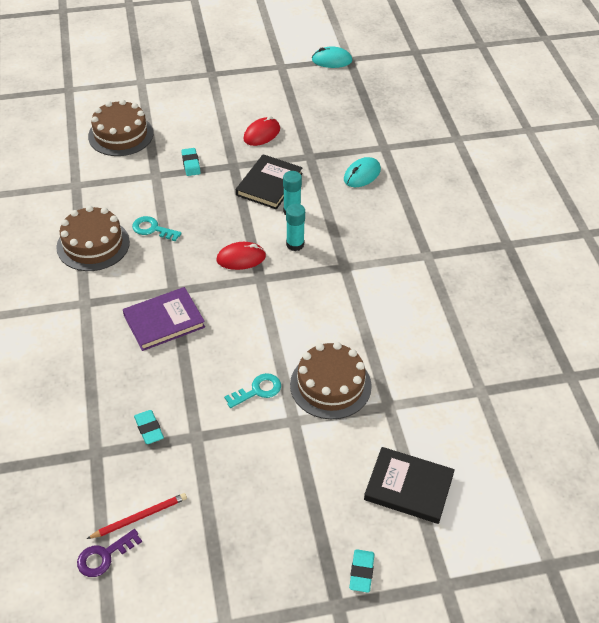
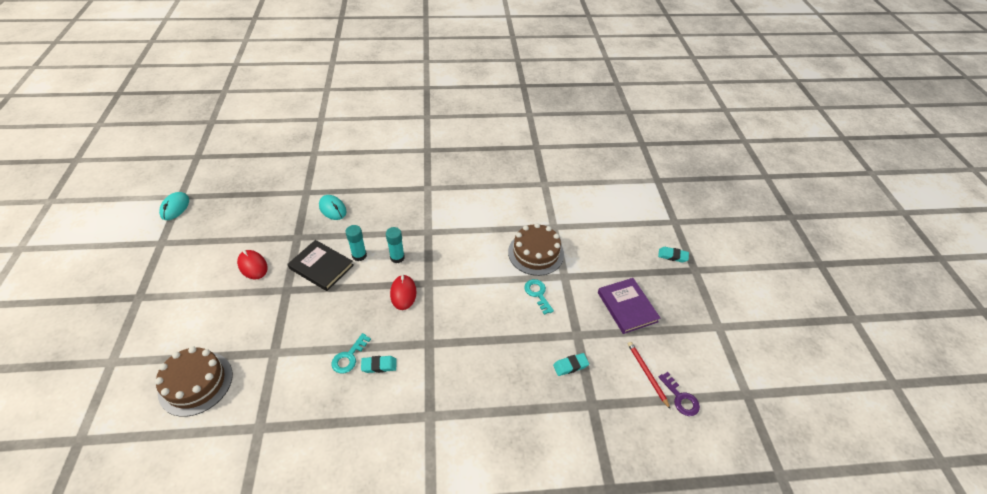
camera: 85 degrees left, 0 degrees up
brown cake [56,205,130,271] -> none
purple book [123,287,205,351] -> purple book moved to [598,278,660,334]
turquoise eraser [181,148,201,176] -> turquoise eraser moved to [361,356,396,373]
black book [364,447,455,524] -> none

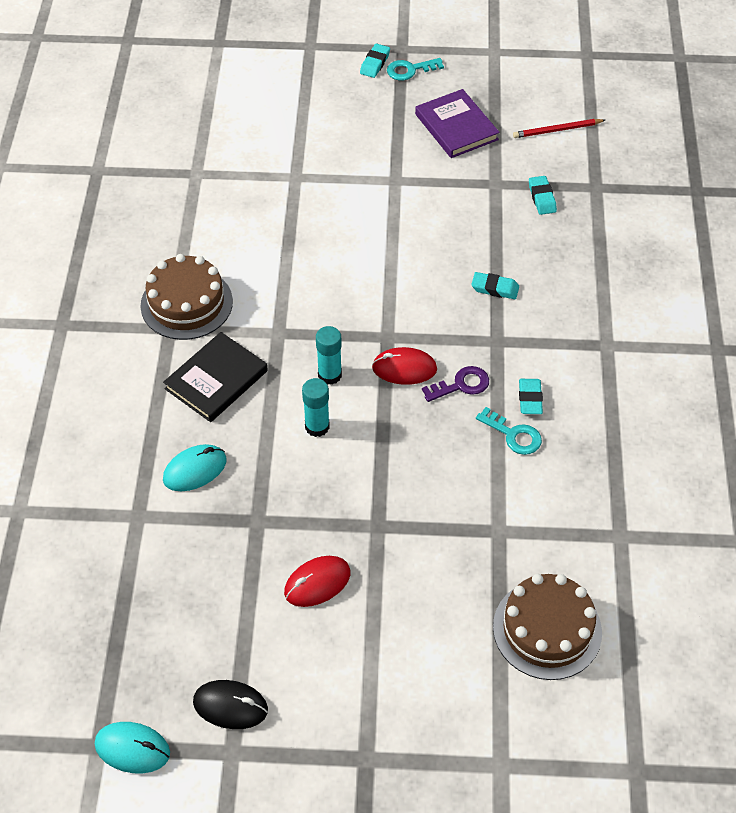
camera: 80 degrees left, 5 degrees up
black book [288,240,354,291] -> black book moved to [163,332,268,422]
brown cake [508,223,564,276] -> brown cake moved to [141,254,233,340]
turquoise key [524,279,554,315] -> turquoise key moved to [387,58,444,80]
purple book [598,278,660,334] -> purple book turned 75 degrees clockwise [415,89,500,158]
purple key [658,372,700,416] -> purple key moved to [422,366,489,402]
none -> black mouse [193,680,268,729]
none -> turquoise eraser [471,272,519,299]

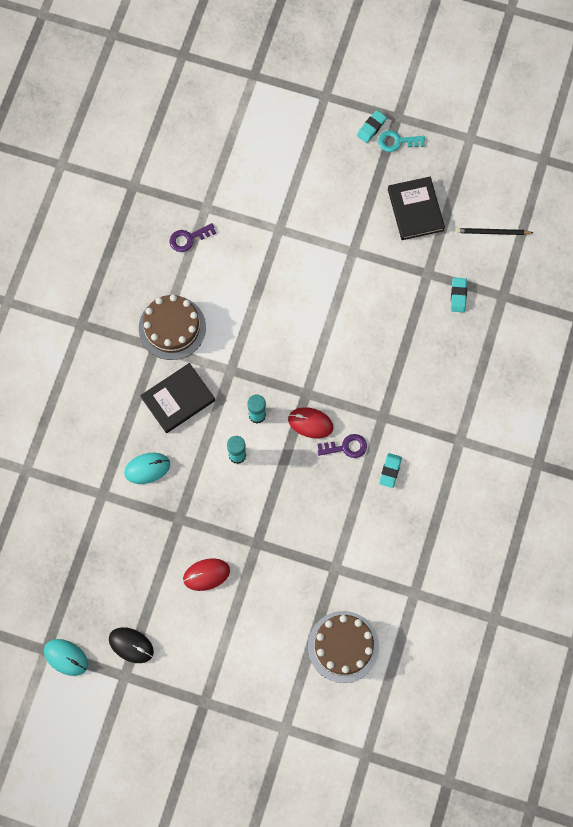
camera: 15 degrees right, 20 degrees up
purple book [415,89,500,158] -> black book [388,177,445,240]
turquoise eraser [471,272,519,299] -> none
turquoise key [476,407,542,455] -> none
red pencil [513,119,605,138] -> black pencil [456,228,533,235]
none -> purple key [170,223,216,252]

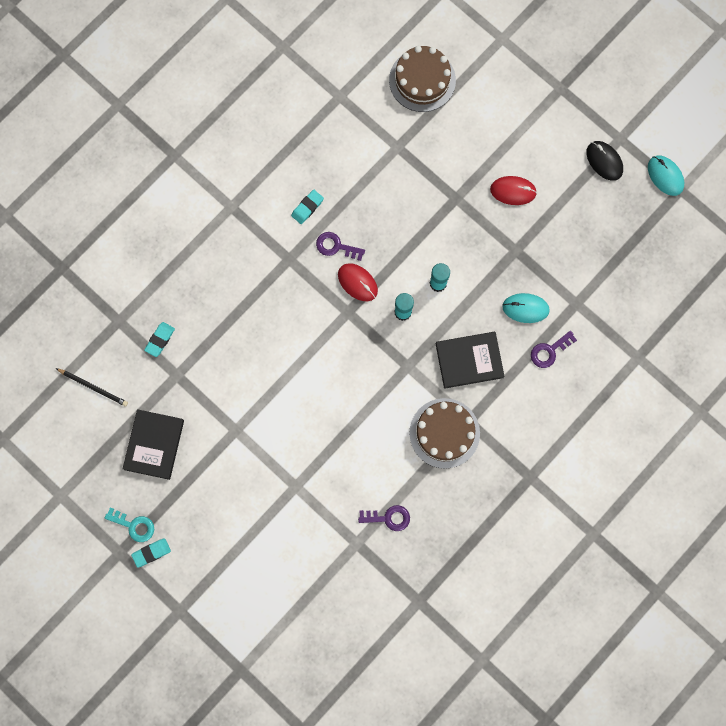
camera: 155 degrees left, 5 degrees up
none -> purple key [531,331,577,368]

